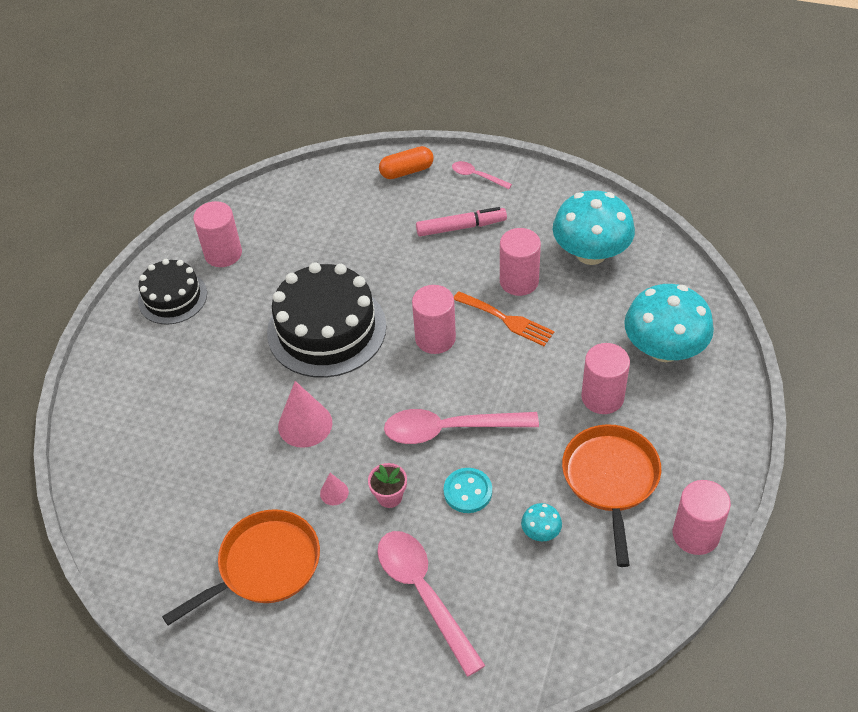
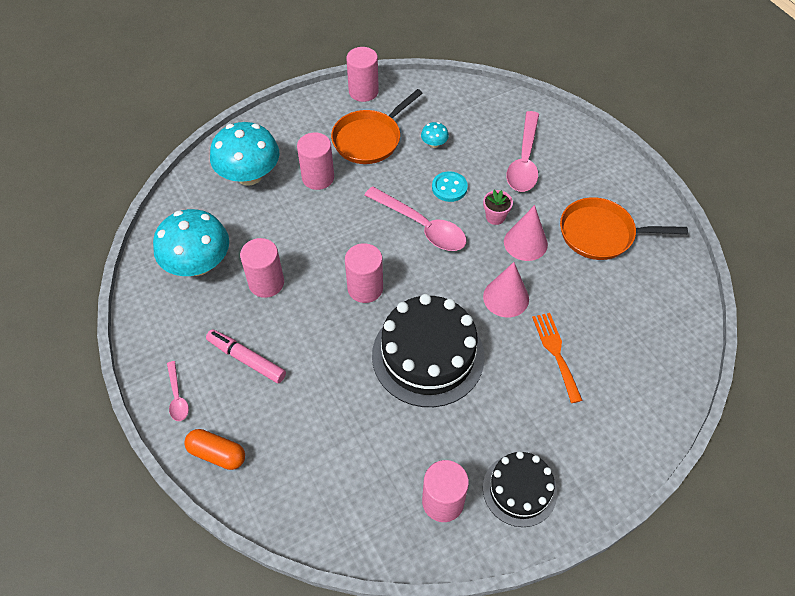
camera: 140 degrees left, 5 degrees up
pink cone [320,473,349,505] -> pink cone [504,205,548,261], size x1.99
orange fork [454,291,554,346] -> orange fork moved to [532,313,583,403]

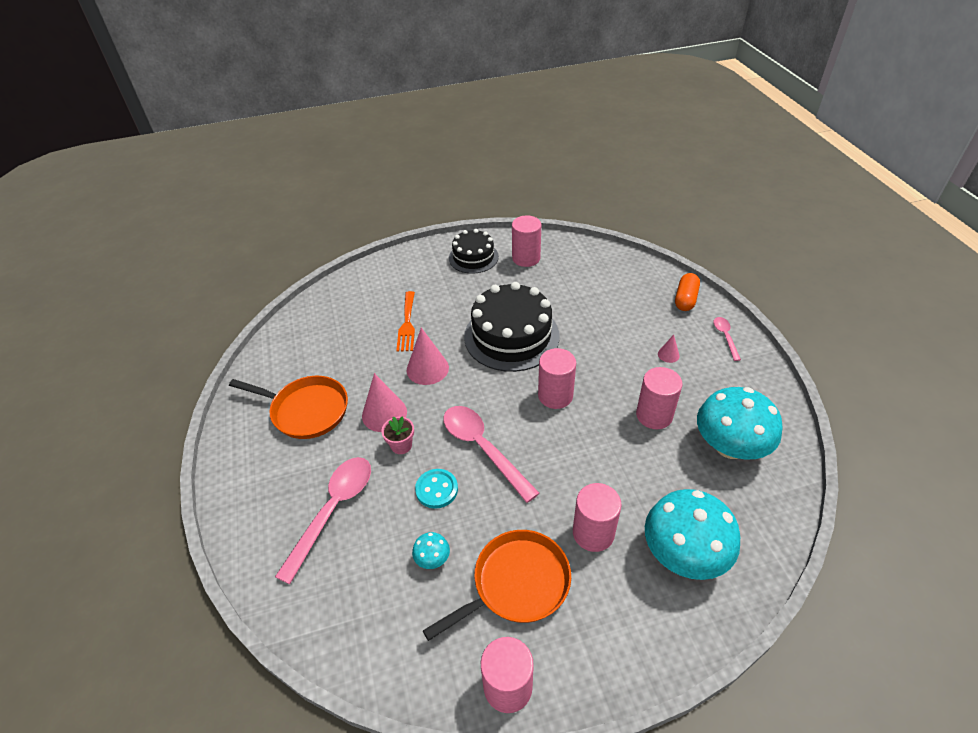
camera: 165 degrees left, 10 degrees down
orange capsule [184,429,245,470] -> orange capsule turned 75 degrees clockwise [675,273,700,311]
pink marker [206,329,286,383] -> pink cone [658,335,680,363]

